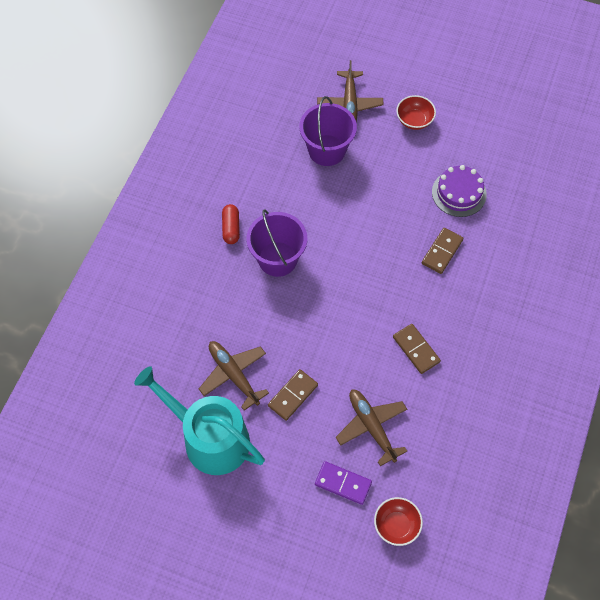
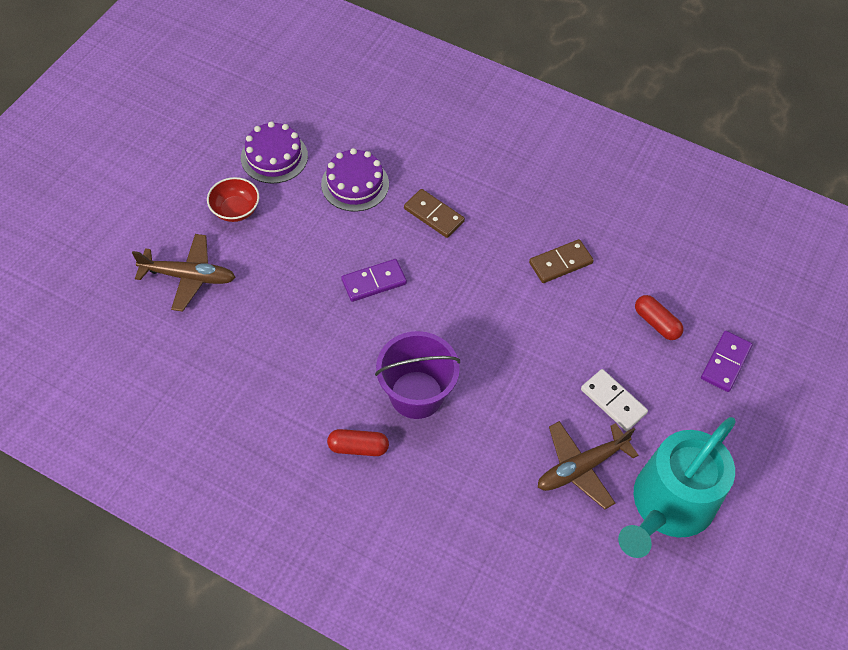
camera: 85 degrees left, 5 degrees down
brown domino [268,369,318,421] -> white domino [581,369,648,431]
purple bucket [299,96,357,166] -> none
brown plane [336,389,407,466] -> red capsule [635,295,683,340]
red bowl [374,497,423,546] -> none
none -> purple cake [241,121,308,184]
none -> purple domino [341,259,407,302]

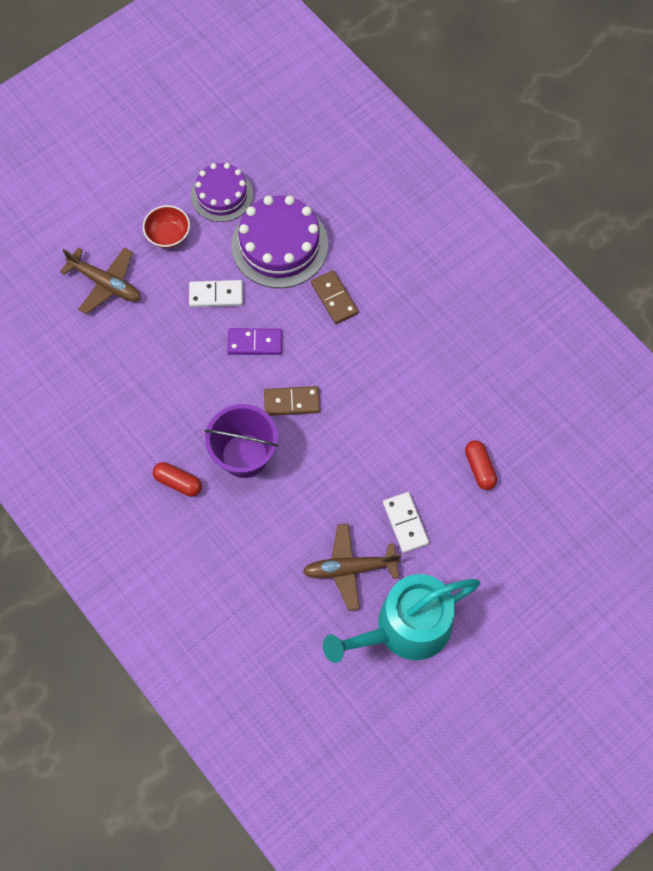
camera: 25 degrees right, 10 degrees up
purple cake [321,148,389,212] -> purple cake [231,196,328,288], size x1.54
brown domino [529,239,594,283] -> brown domino moved to [264,386,320,416]
purple domino [701,331,753,392] -> none
none -> white domino [189,280,243,307]

